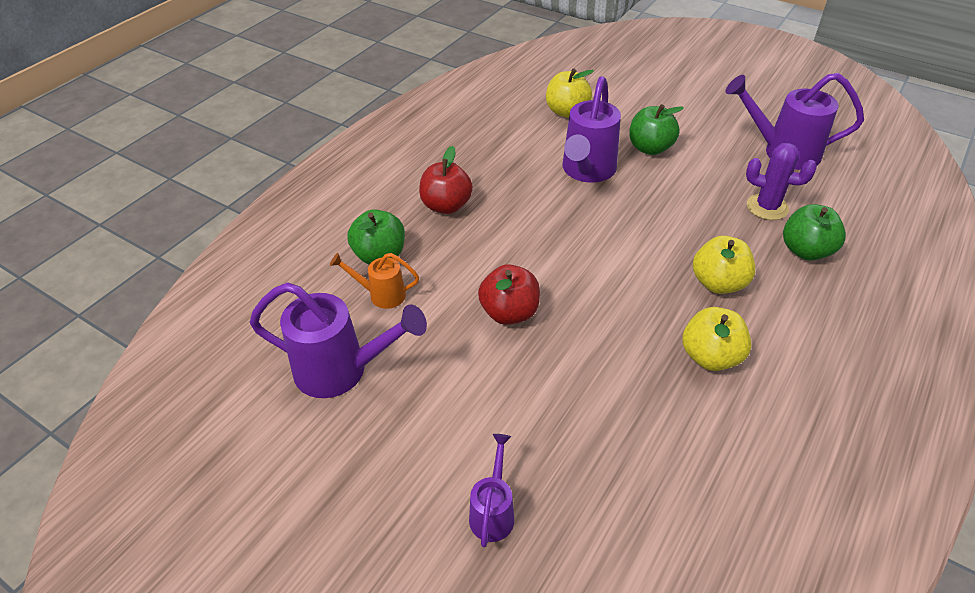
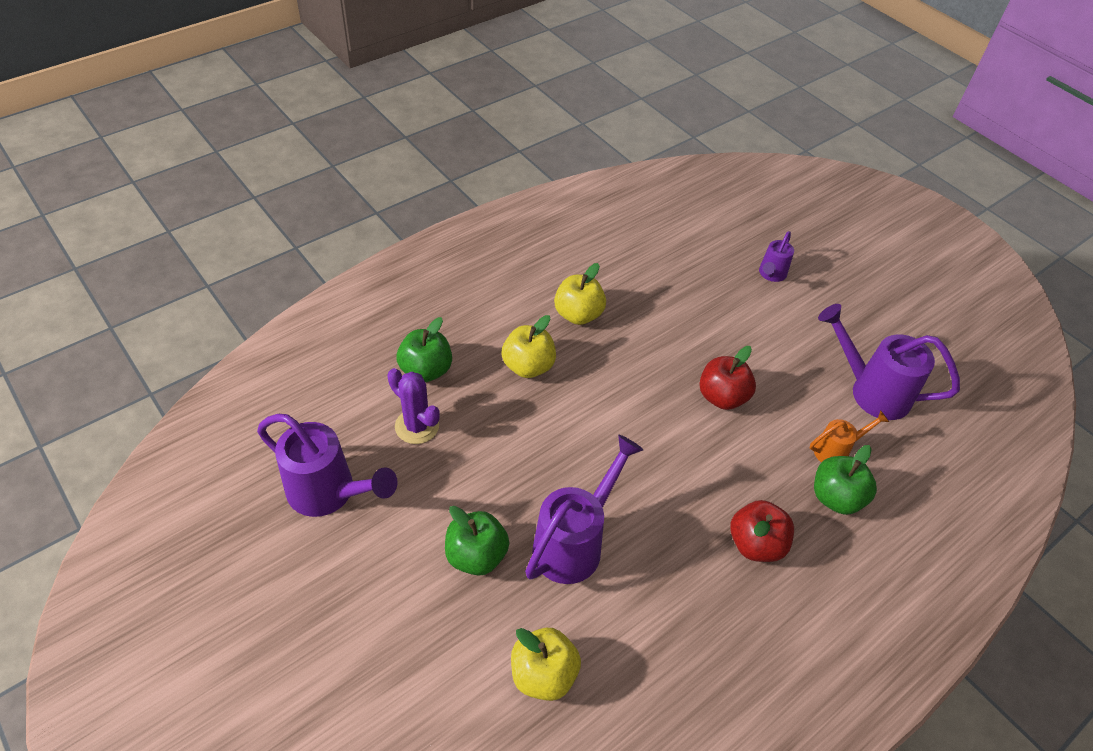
camera: 165 degrees left, 5 degrees up
orange watering can [330,253,419,309] -> orange watering can turned 45 degrees counterclockwise [810,410,889,463]

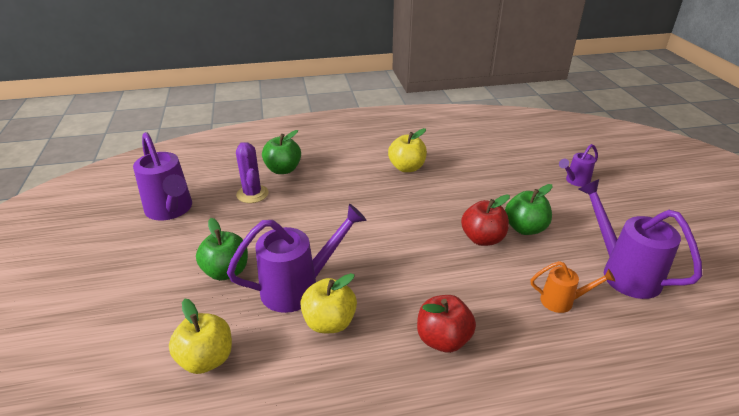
camera: 30 degrees right, 15 degrees down
yellow apple [502,315,556,378] -> yellow apple moved to [300,273,357,333]
green apple [814,445,877,515] -> green apple moved to [505,184,553,235]

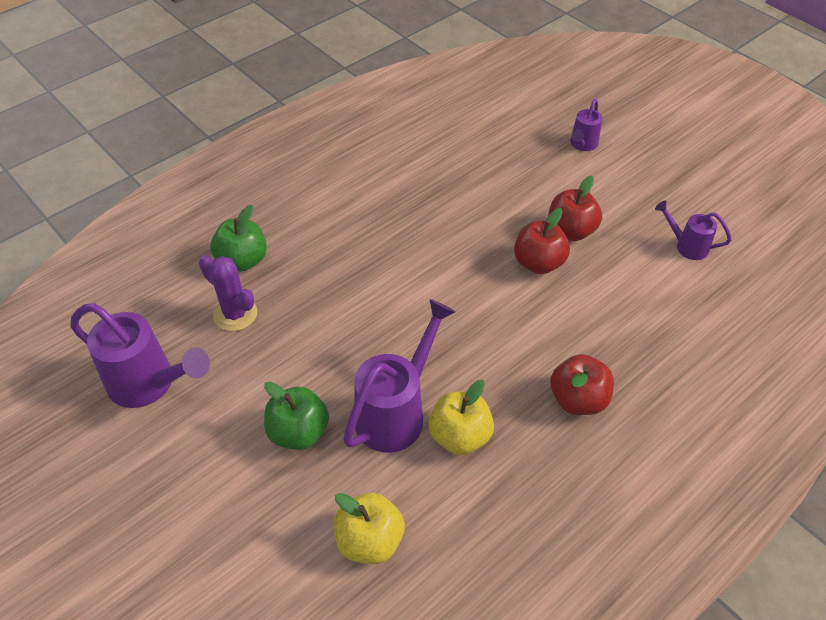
camera: 30 degrees left, 15 degrees up
yellow apple [388,128,427,172] -> none
green apple [505,184,553,235] -> red apple [548,176,602,241]
orange watering can [531,261,615,313] -> none
purple watering can [578,179,702,299] -> purple watering can [655,200,731,260], size x0.54

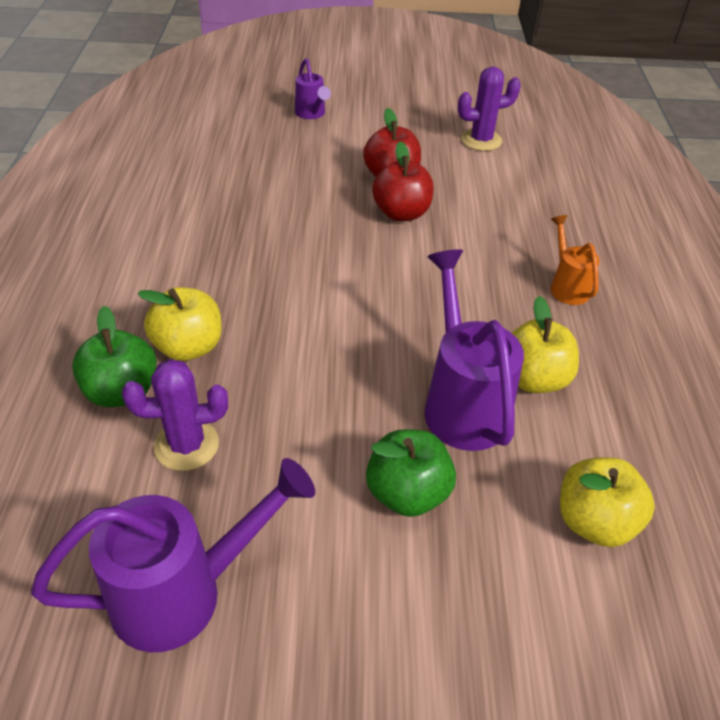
camera: 50 degrees left, 5 degrees down
red apple [550,354,614,415] -> orange watering can [550,215,600,305]
purple watering can [655,200,731,260] -> purple cactus [458,67,521,151]
none -> yellow apple [137,287,222,361]

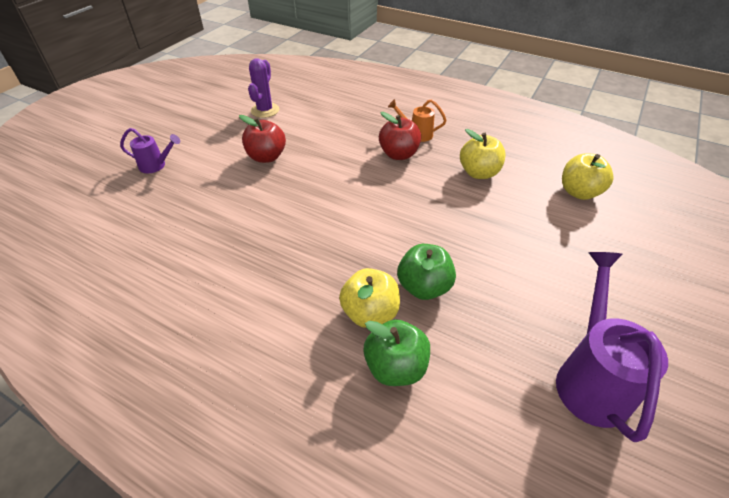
camera: 60 degrees left, 0 degrees up
purple cactus [122,359,228,471] -> none
green apple [366,429,456,517] -> green apple moved to [397,244,456,300]
red apple [372,141,434,221] -> red apple moved to [379,112,421,160]
purple watering can [424,249,524,451] -> none

